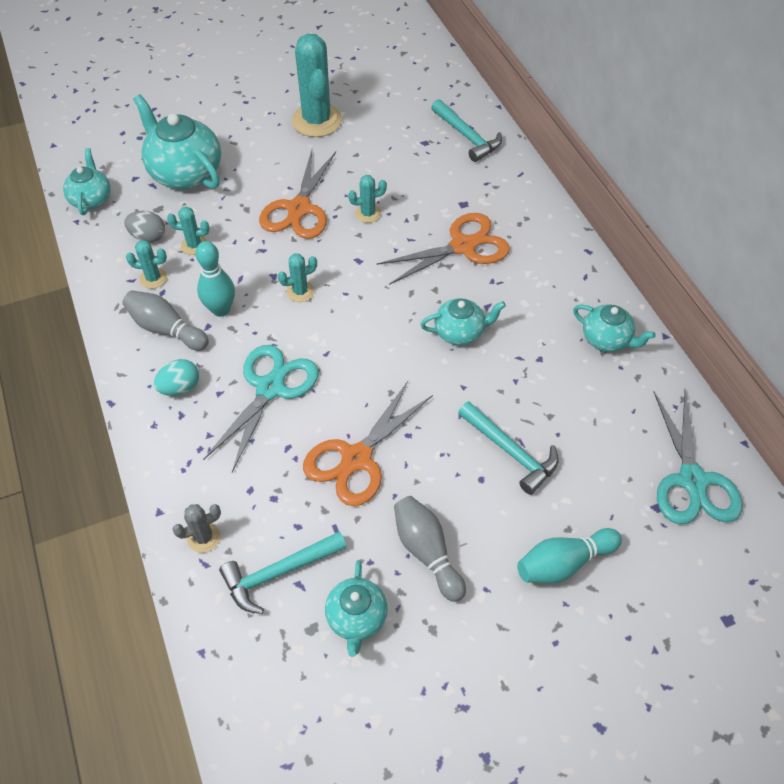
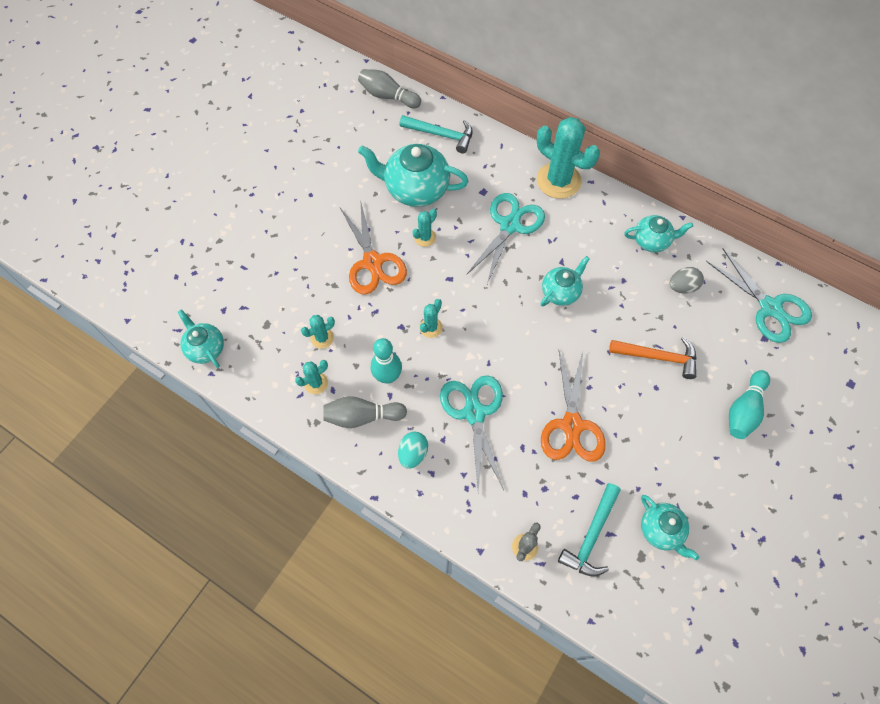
camera: 35 degrees left, 10 degrees up
grey egg [124,211,165,243] -> grey egg moved to [670,267,704,294]
turquoise teapot [133,94,221,189] -> turquoise teapot moved to [358,144,468,207]
turquoise cactus [291,34,342,137] -> turquoise cactus moved to [537,117,600,199]
orange scissors [377,213,510,285] -> turquoise scissors [466,193,545,284]
grey bowling pin [394,496,466,602] -> grey bowling pin moved to [358,69,421,108]
turquoise hammer [458,401,558,495] -> orange hammer [609,337,697,379]

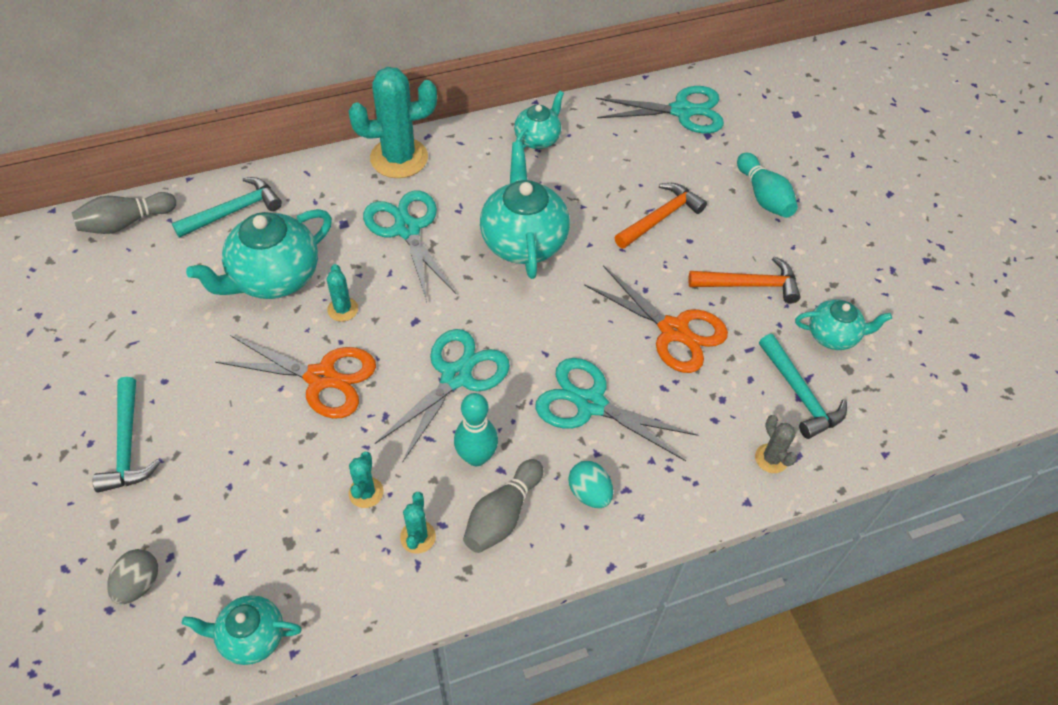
camera: 55 degrees left, 10 degrees down
turquoise cactus [420,299,443,338] -> turquoise scissors [375,329,510,463]
turquoise teapot [540,256,590,306] -> turquoise teapot [480,142,570,279], size x1.74
grey egg [670,267,704,294] -> grey egg moved to [107,549,158,604]
none -> turquoise hammer [93,377,161,493]
none -> orange hammer [688,256,801,303]

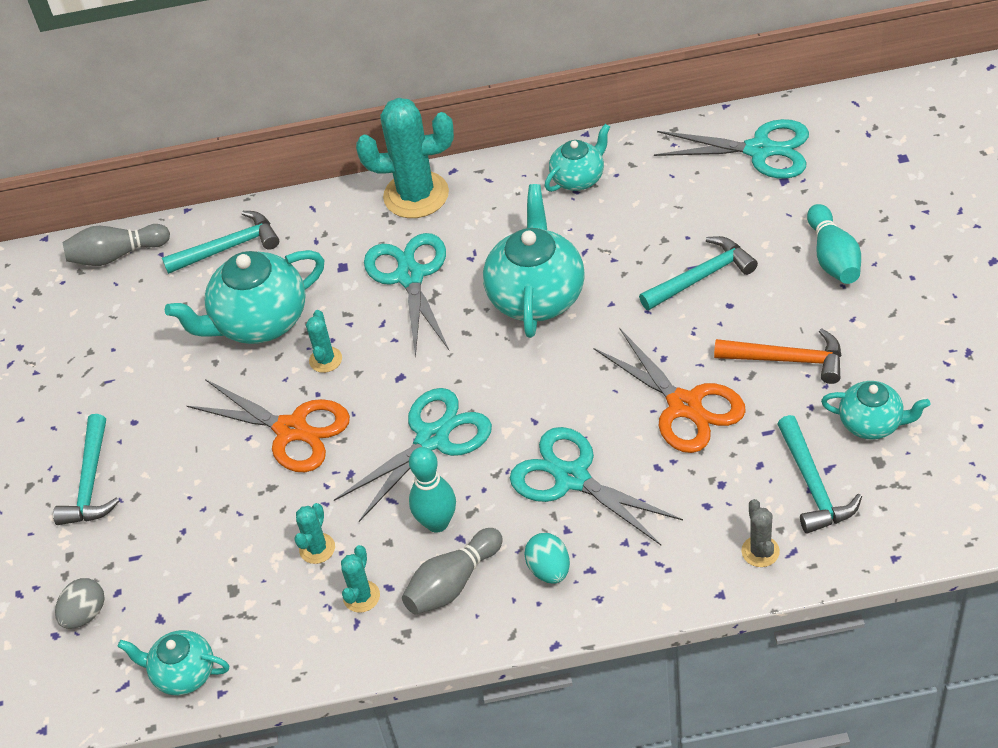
camera: 20 degrees right, 5 degrees down
orange hammer [614,183,707,249] -> turquoise hammer [639,236,758,310]

